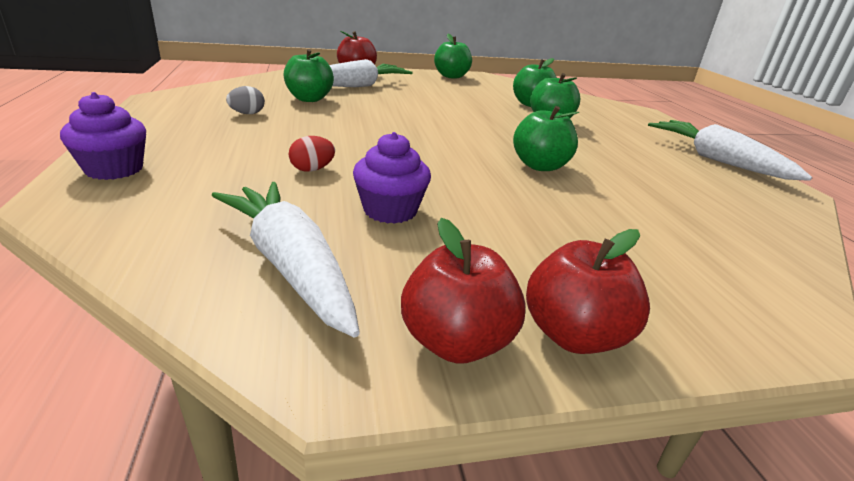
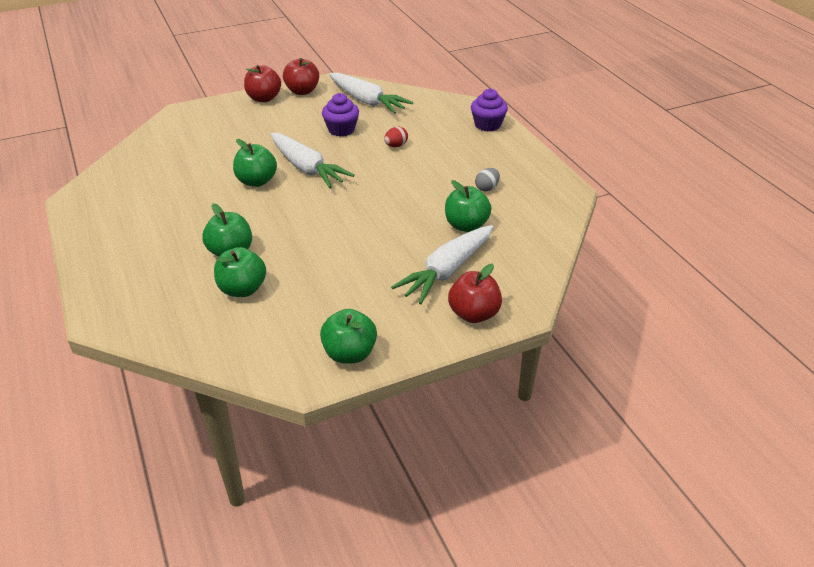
camera: 170 degrees right, 10 degrees up
white carrot [648,120,812,181] -> white carrot moved to [270,133,354,188]

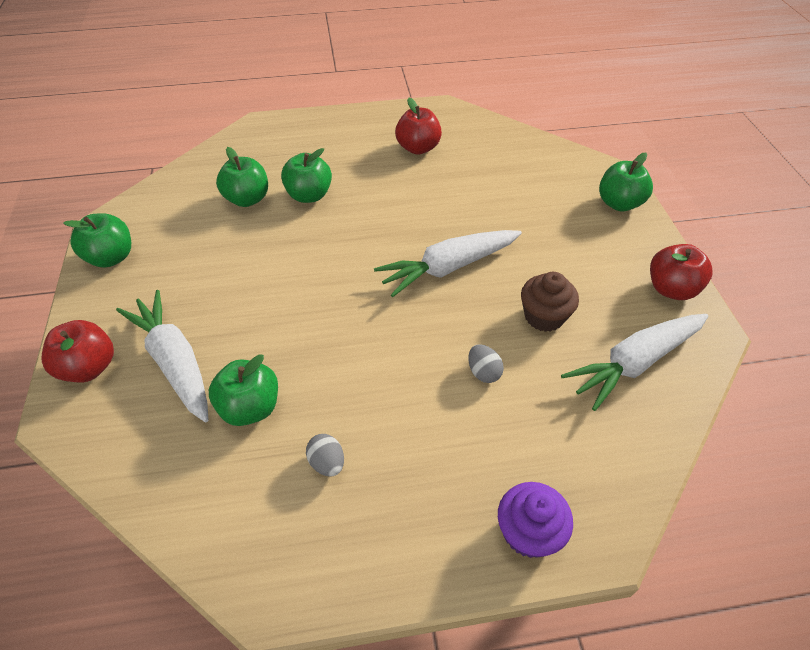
camera: 105 degrees right, 10 degrees up
green apple [233,139,277,187] -> green apple moved to [599,153,653,211]
red apple [244,65,281,102] -> red apple moved to [395,98,442,155]
purple cupcake [322,93,359,136] -> brown cupcake [521,272,579,332]
red egg [384,127,408,147] -> grey egg [468,344,504,383]

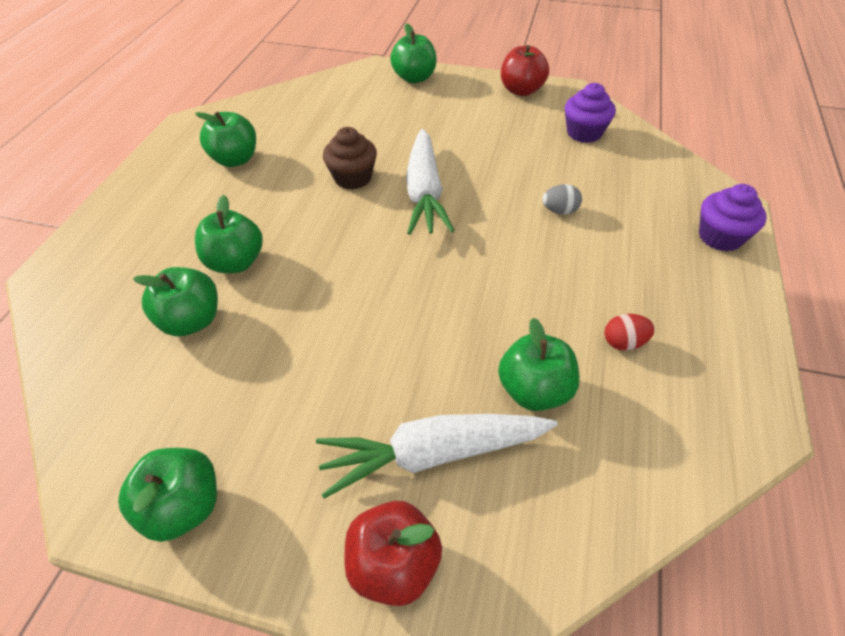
camera: 65 degrees left, 0 degrees up
grey egg [306,434,344,477] -> red egg [604,314,655,351]
red apple [395,98,442,155] -> green apple [195,111,256,167]
brown cupcake [521,272,579,332] -> brown cupcake moved to [323,127,377,190]
white carrot [561,314,708,411] -> purple cupcake [565,83,616,143]

